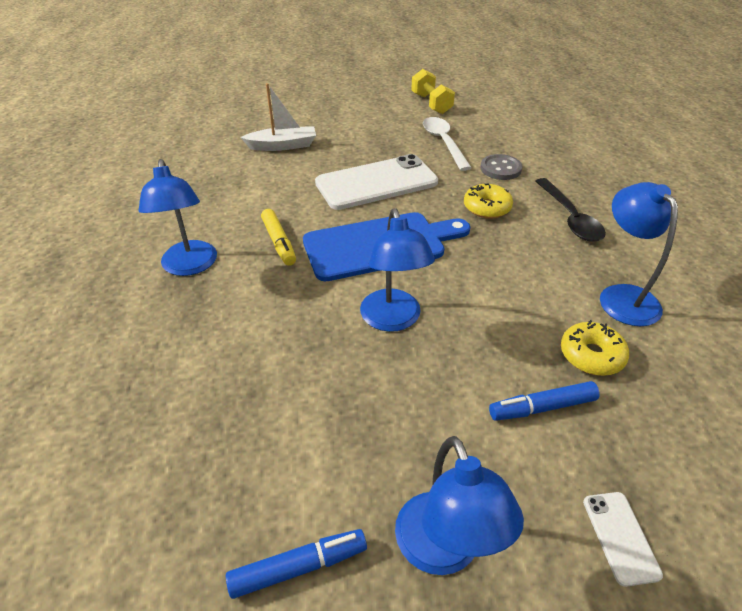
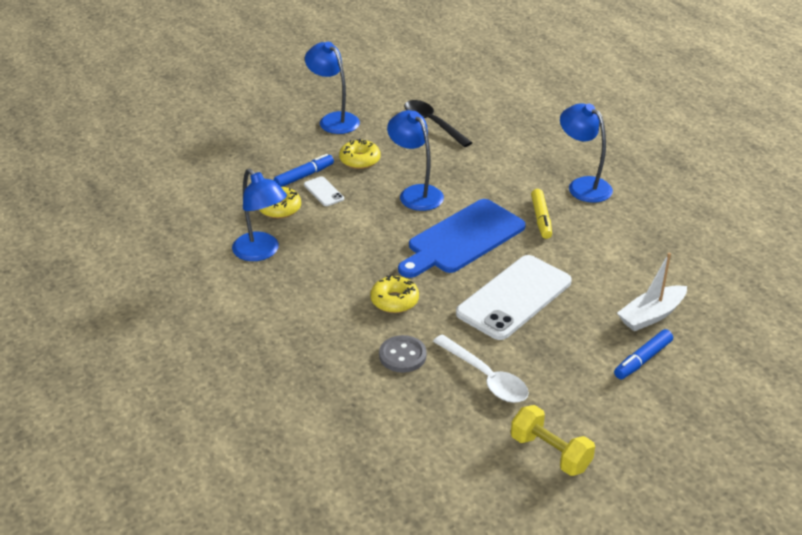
camera: 155 degrees right, 5 degrees down
blue marker [226,529,367,599] -> blue marker moved to [614,329,673,379]
yellow marker [261,209,296,266] -> yellow marker turned 135 degrees counterclockwise [531,189,552,239]
black spoon [535,178,606,242] -> black spoon moved to [404,100,472,147]
white phone [583,492,663,587] -> white phone moved to [304,176,344,206]
none -> yellow donut [339,138,381,169]

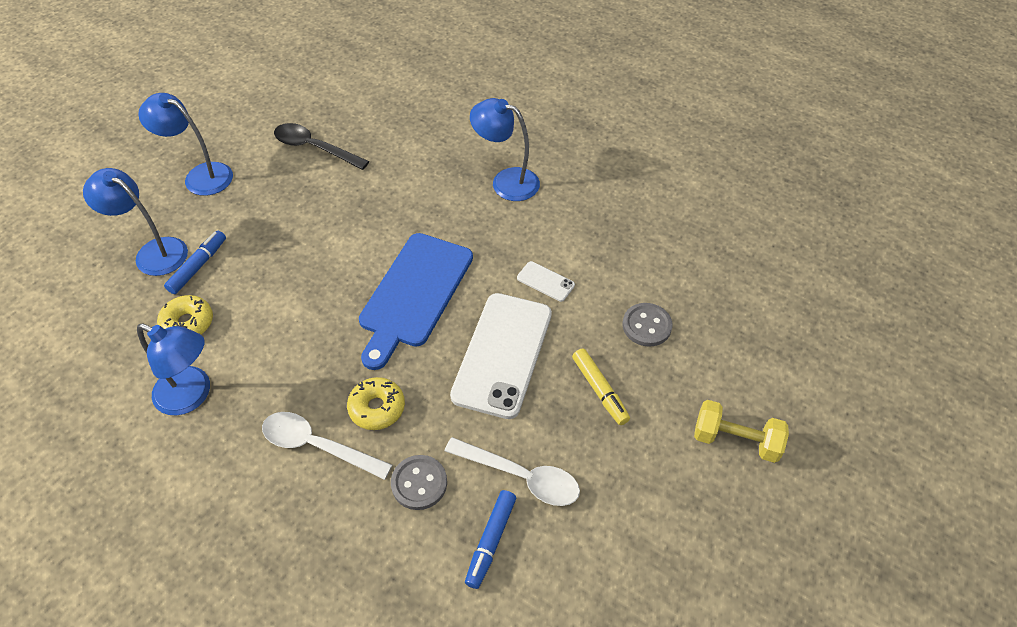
camera: 25 degrees left, 15 degrees up
white phone [304,176,344,206] -> white phone moved to [517,261,575,302]
yellow donut [339,138,381,169] -> none
blue lamp [387,110,444,211] -> blue lamp moved to [83,168,188,276]
yellow dumbbell [511,405,595,476] -> yellow dumbbell moved to [694,400,789,463]
yellow marker [531,189,552,239] -> yellow marker moved to [572,349,630,425]
blue marker [614,329,673,379] -> blue marker moved to [465,490,516,589]
white boat [617,252,687,331] -> grey button [622,303,672,347]
none -> white spoon [262,412,392,480]

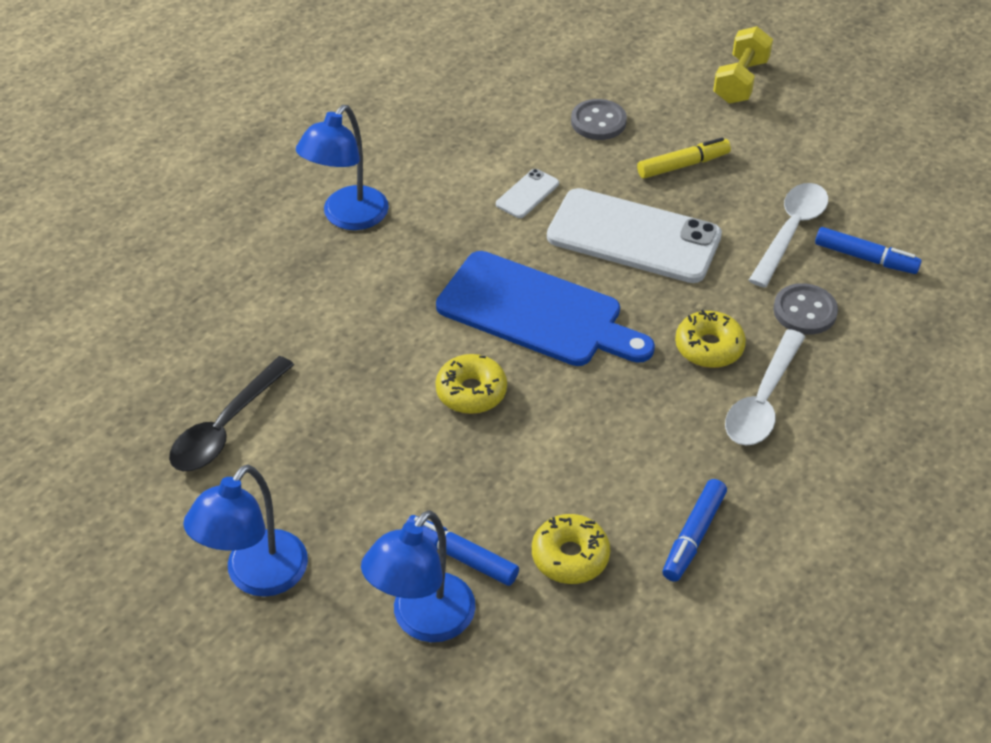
camera: 85 degrees left, 5 degrees down
blue lamp [137,324,210,415] -> blue marker [662,479,727,582]
none -> yellow donut [435,354,507,414]

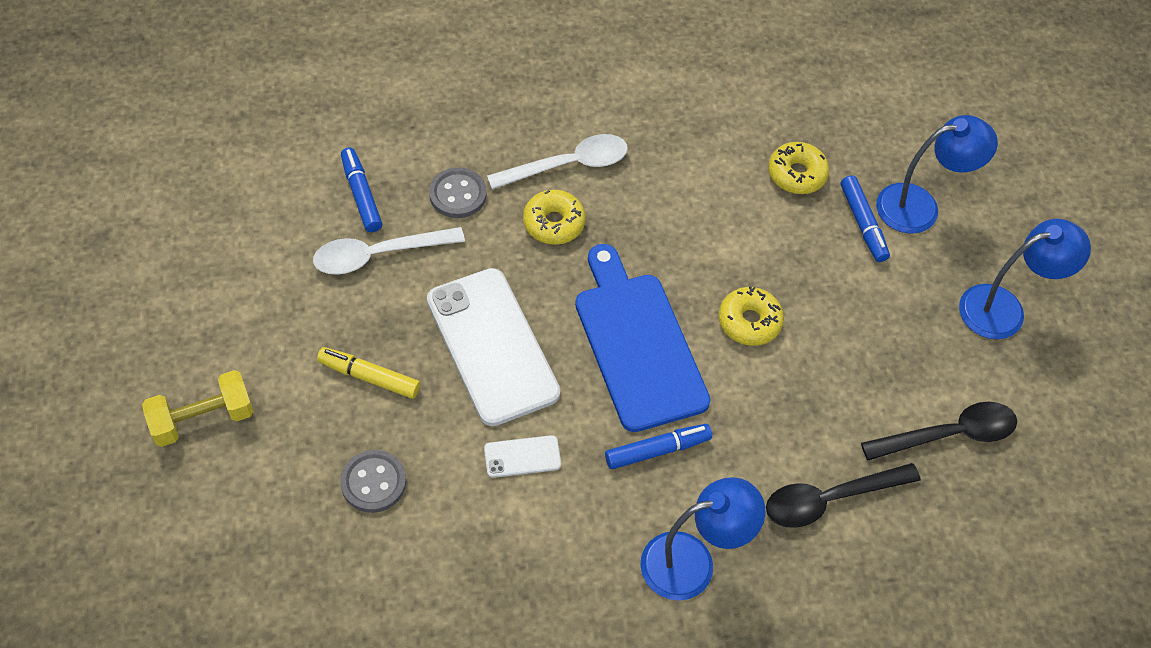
camera: 140 degrees left, 10 degrees up
blue marker [662,479,727,582] -> blue marker moved to [605,424,712,469]
none -> black spoon [766,463,921,528]

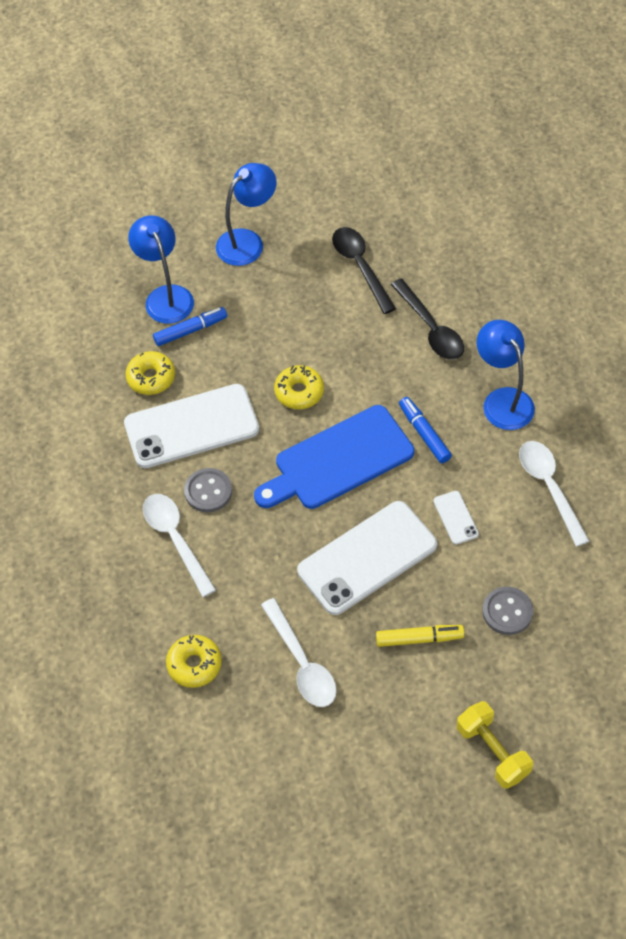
camera: 95 degrees left, 0 degrees up
yellow marker [317,347,420,399] -> yellow marker turned 105 degrees counterclockwise [376,625,464,647]
blue marker [341,147,382,232] -> none
grey button [429,168,487,218] -> grey button moved to [184,468,232,512]
yellow donut [523,190,586,245] -> yellow donut moved to [166,635,222,688]
blue lamp [959,219,1091,339] -> blue lamp turned 75 degrees clockwise [216,163,276,266]
none -> white phone [124,384,259,468]
none -> white spoon [519,441,590,547]

